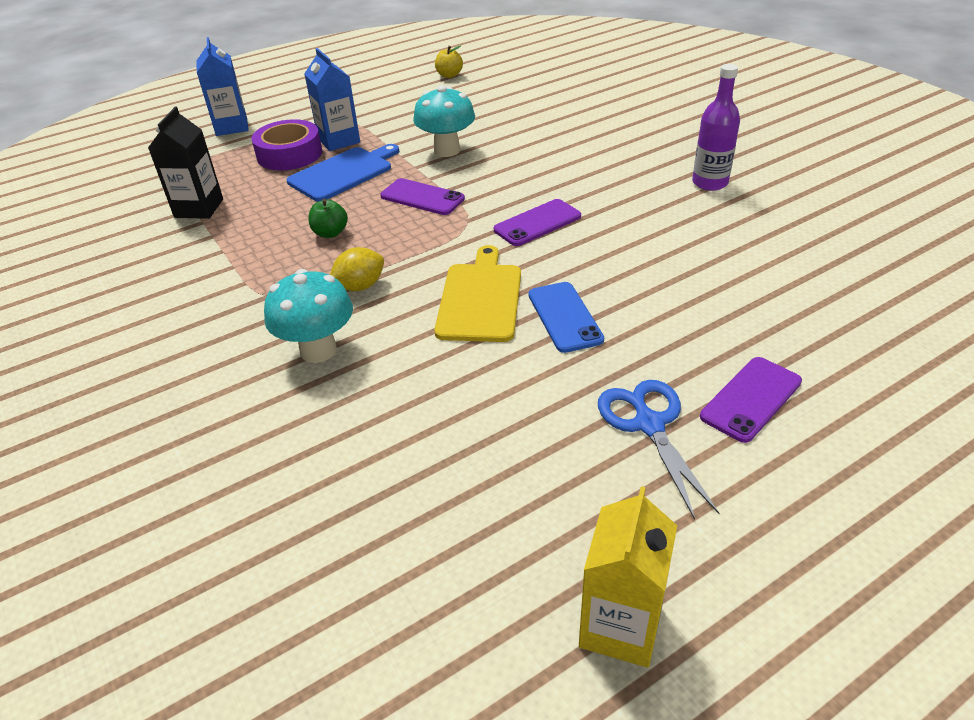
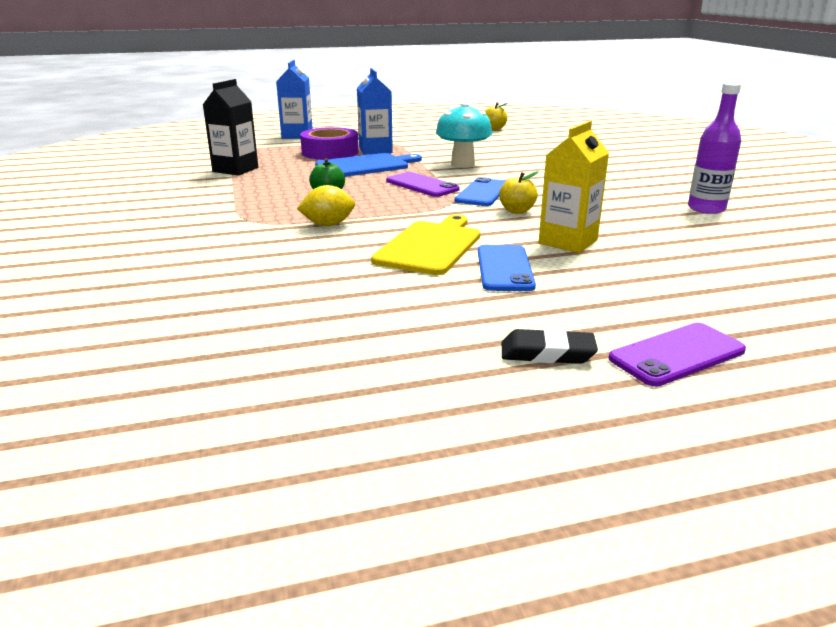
camera: 15 degrees right, 15 degrees down
turquoise mushroom [264,269,353,363] -> none
purple phone [494,199,581,246] -> yellow apple [499,171,539,214]
yellow carton [579,486,677,668] -> yellow carton moved to [539,121,609,253]
blue scissors [598,380,720,520] -> black eraser [502,328,598,364]
none -> blue phone [455,177,506,206]

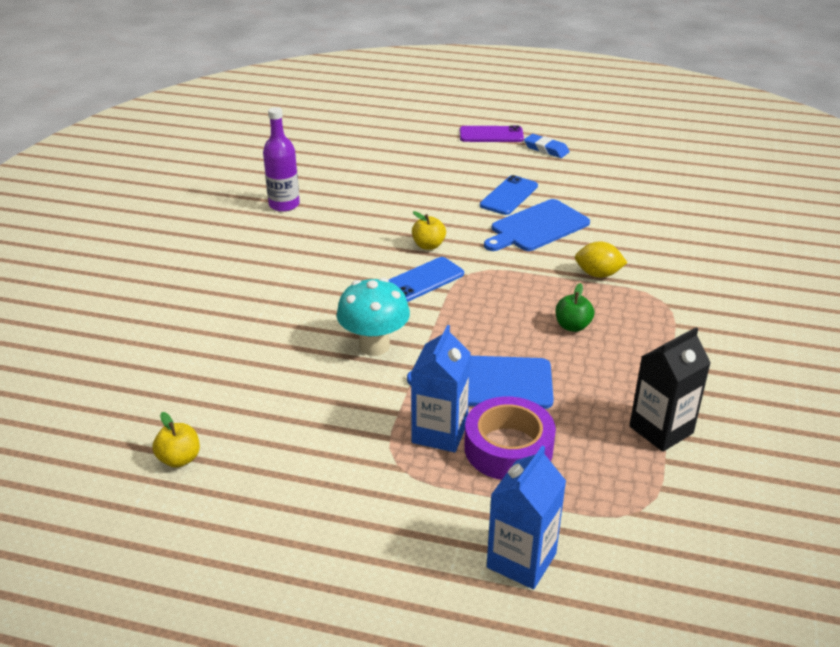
camera: 150 degrees left, 10 degrees up
yellow cutting board [371,215,480,275] -> blue cutting board [484,199,590,251]
purple phone [386,172,460,197] -> none
black eraser [502,328,598,364] -> blue eraser [524,134,570,158]
yellow carton [539,121,609,253] -> none

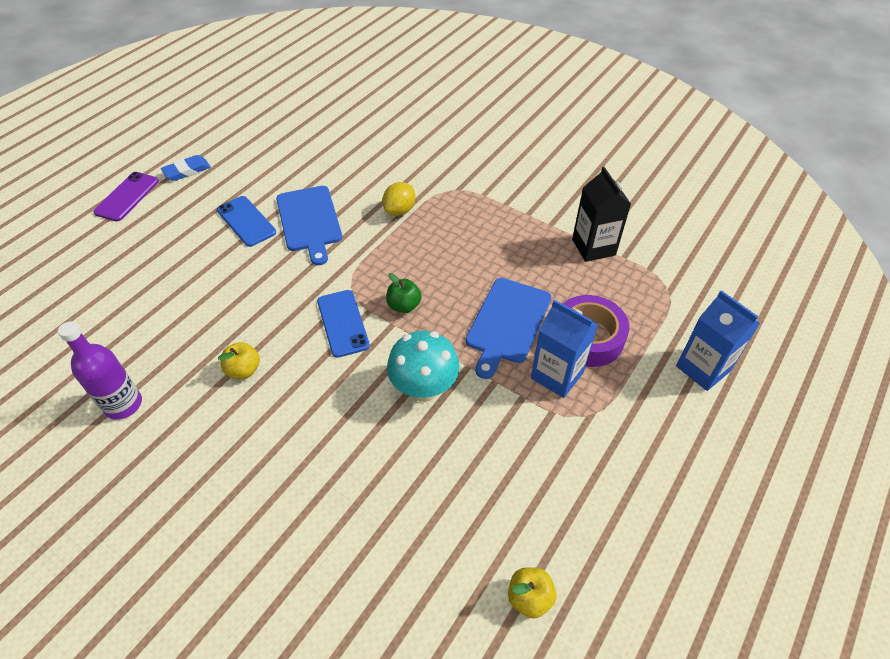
camera: 70 degrees left, 15 degrees up
yellow apple [412,211,446,250] -> yellow apple moved to [218,342,260,379]
green apple [556,283,594,332] -> green apple moved to [386,273,422,313]

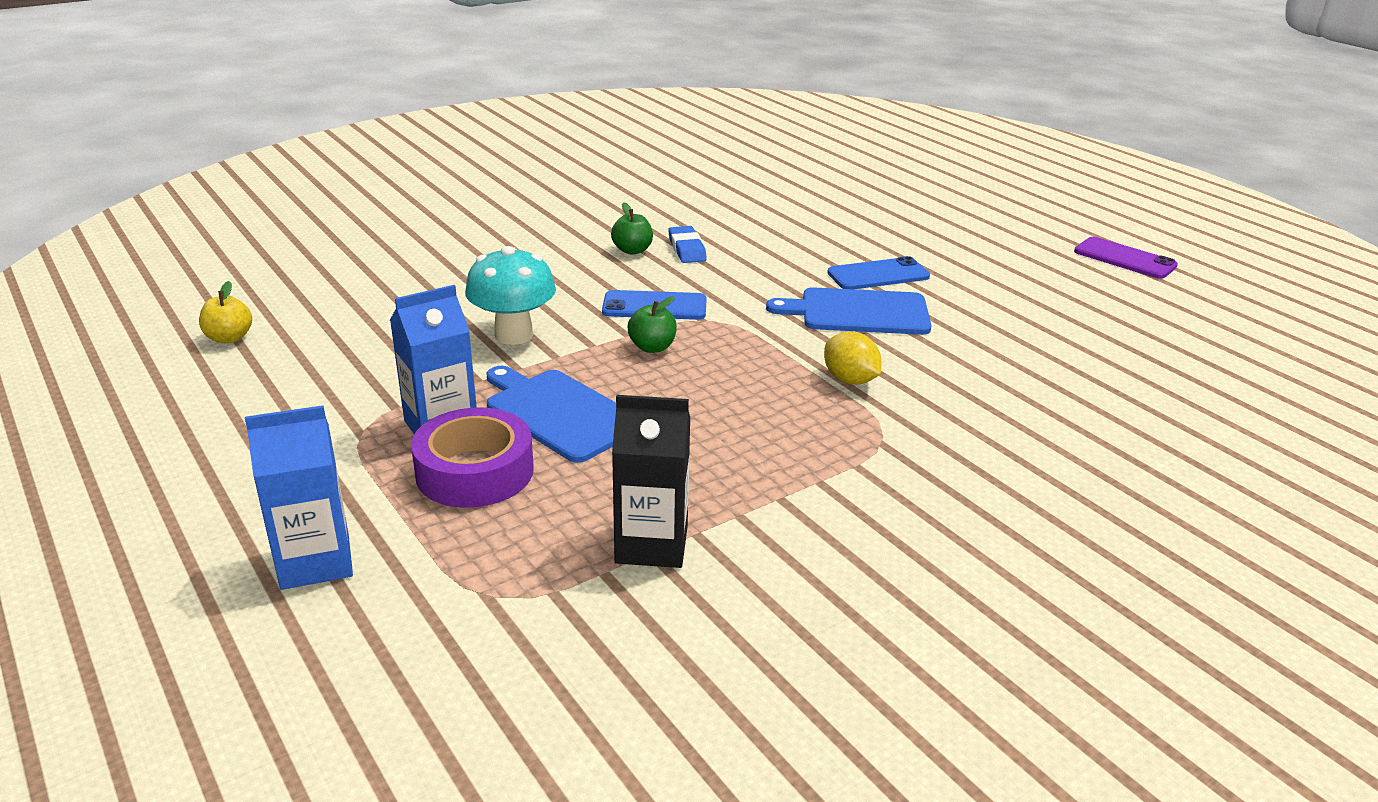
camera: 110 degrees right, 20 degrees down
purple bottle [58,322,142,420] -> none
purple phone [93,172,159,221] -> purple phone moved to [1074,237,1178,279]
blue eraser [161,155,211,181] -> blue eraser moved to [668,226,707,263]
yellow apple [218,342,260,379] -> green apple [611,202,653,255]

